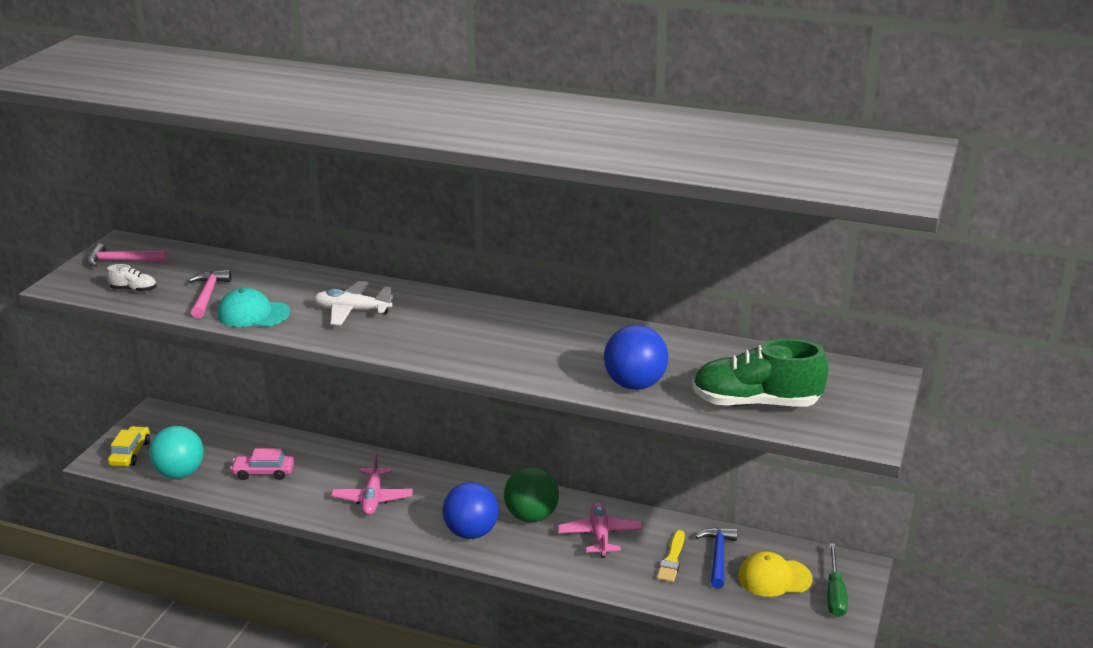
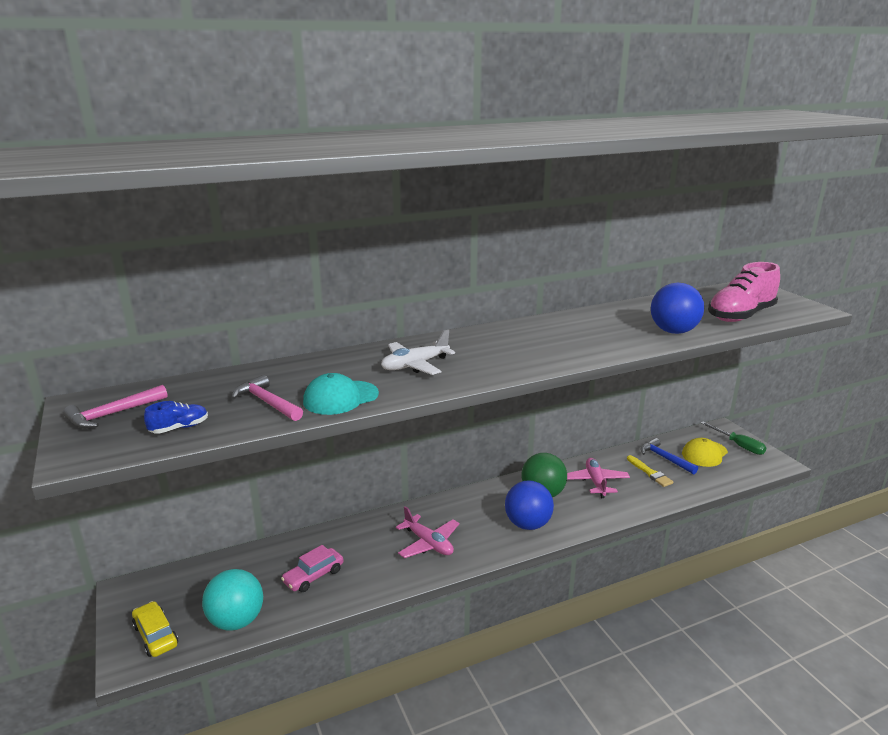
camera: 45 degrees left, 5 degrees down
white shoe [106,264,157,292] -> blue shoe [144,401,208,434]
pink plane [558,502,643,558] -> pink plane turned 45 degrees clockwise [567,458,630,498]
green shoe [692,339,828,407] -> pink shoe [708,262,780,322]

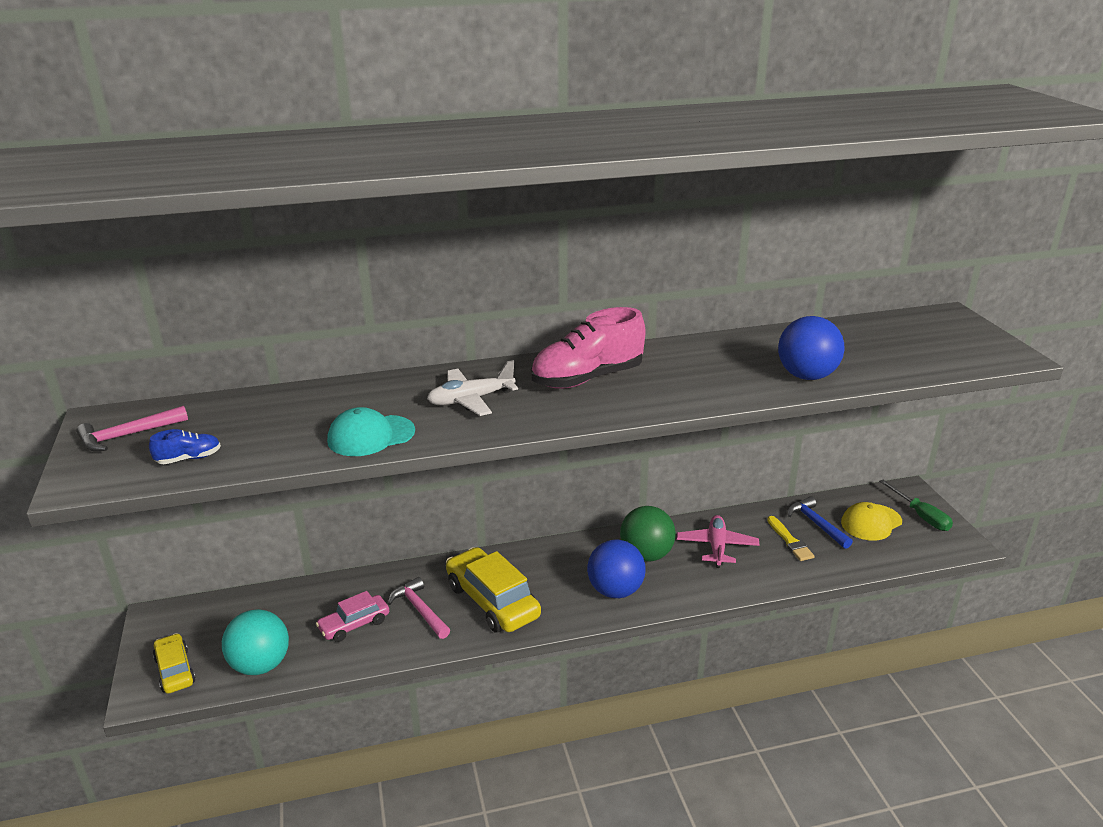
camera: 10 degrees right, 5 degrees up
pink hammer [231,375,303,421] -> pink hammer moved to [388,577,450,639]
pink plane [396,506,460,558] -> yellow car [446,547,541,633]
pink shoe [708,262,780,322] -> pink shoe moved to [531,307,645,389]

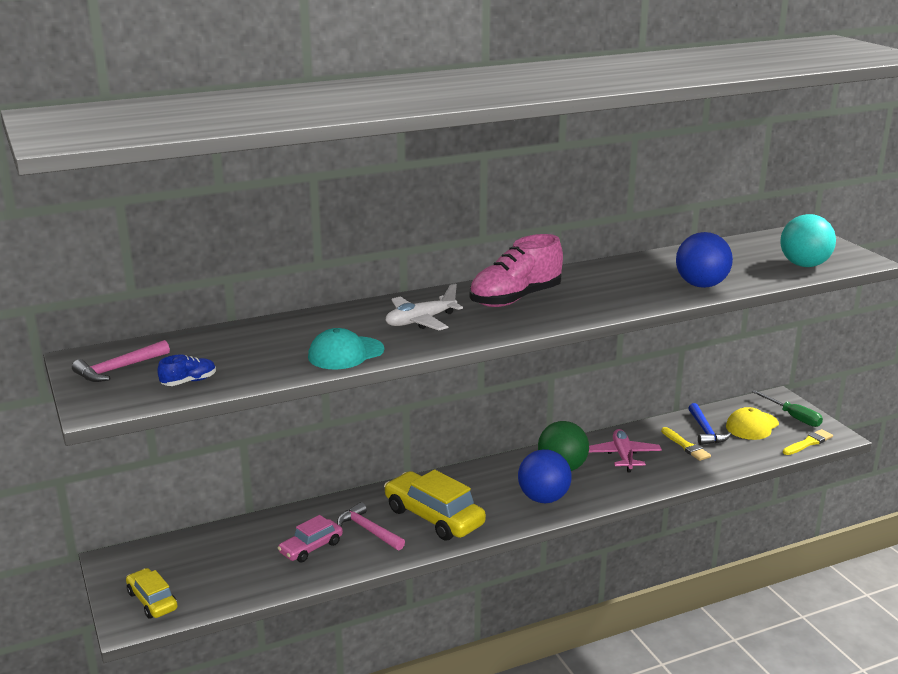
camera: 10 degrees left, 5 degrees down
turquoise ball [222,609,289,675] -> turquoise ball moved to [780,214,836,267]
blue hammer [787,497,853,549] -> blue hammer turned 150 degrees counterclockwise [688,403,731,445]
none -> yellow brush [783,429,833,455]

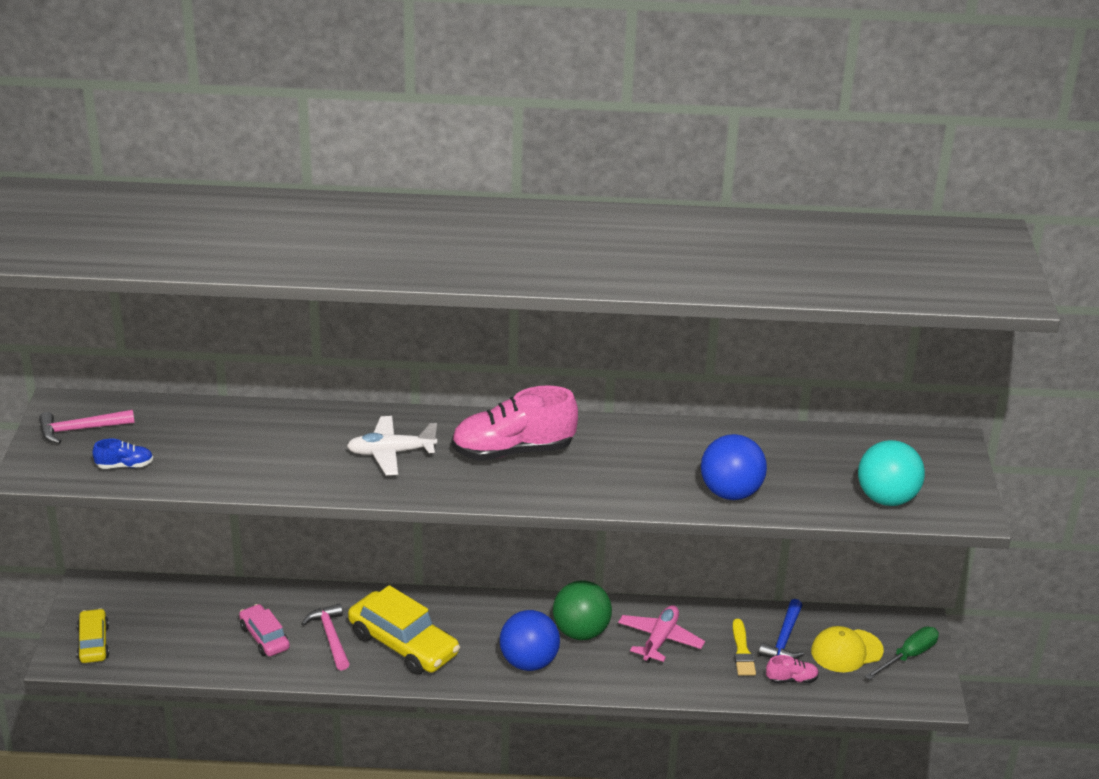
camera: 25 degrees right, 10 degrees up
pink car [278,515,343,562] -> pink car turned 75 degrees clockwise [239,604,290,656]
turquoise cap [308,328,384,369] -> none
yellow car [384,469,486,541] -> yellow car turned 150 degrees clockwise [348,585,460,675]
green screwdriver [752,390,823,427] -> green screwdriver turned 120 degrees counterclockwise [865,627,939,680]
yellow brush [783,429,833,455] -> none
none -> pink shoe [766,655,819,683]

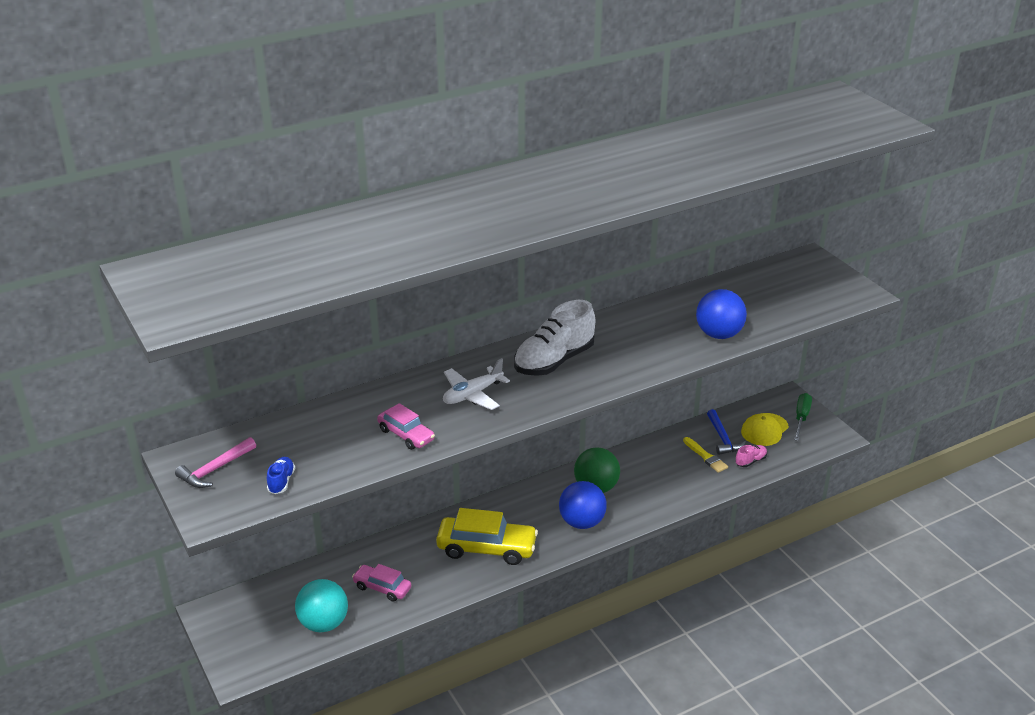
camera: 30 degrees left, 0 degrees up
yellow car [77,608,109,663] -> none
blue shoe [92,439,153,469] -> blue shoe turned 45 degrees counterclockwise [267,457,295,494]
pink hammer [301,603,349,670] -> none
pink shoe [452,385,578,461] -> white shoe [514,300,595,376]
pink plane [618,605,705,663] -> none
turquoise ball [858,440,925,506] -> turquoise ball moved to [295,579,348,632]
none -> pink car [377,403,435,450]

